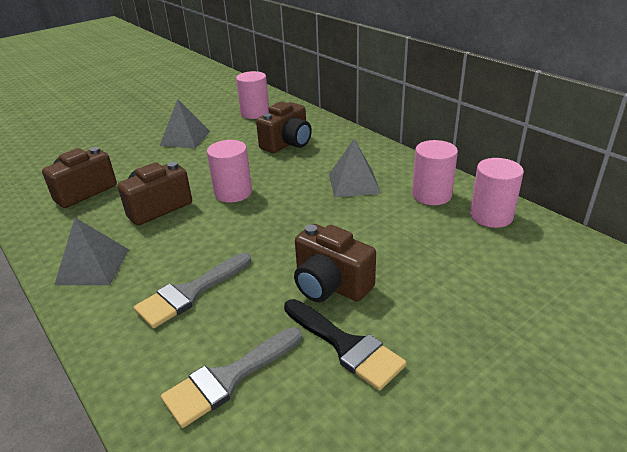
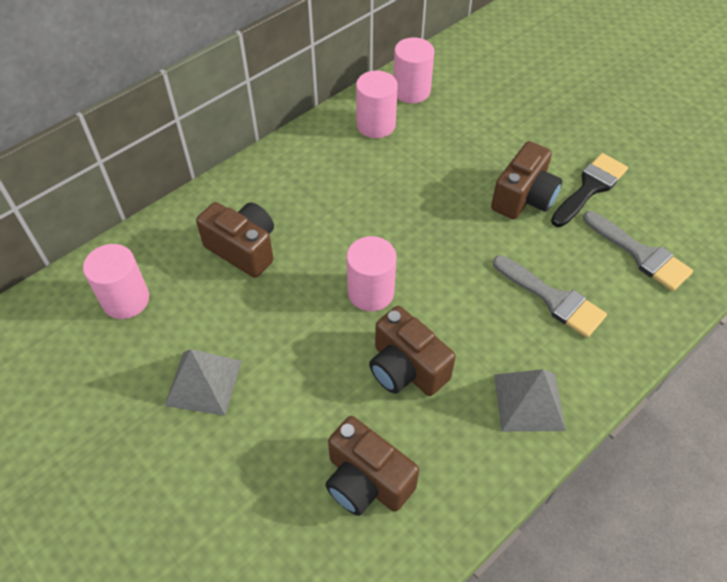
camera: 95 degrees left, 20 degrees up
grey pyramid [329,139,381,198] -> none

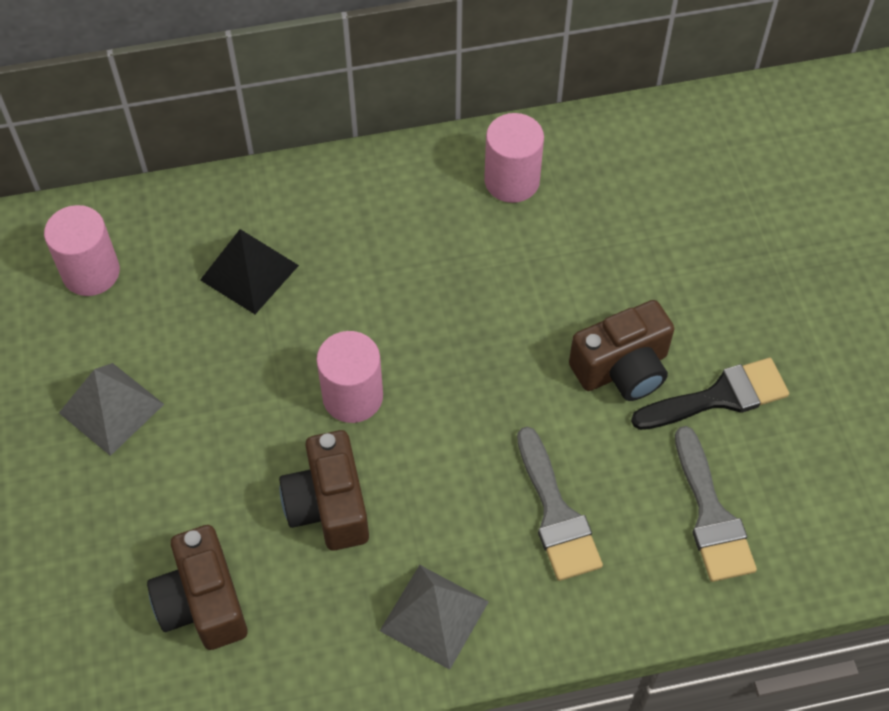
camera: 30 degrees right, 5 degrees up
brown camera [196,202,274,278] -> black pyramid [200,229,299,314]
pink cylinder [393,37,434,103] -> none

